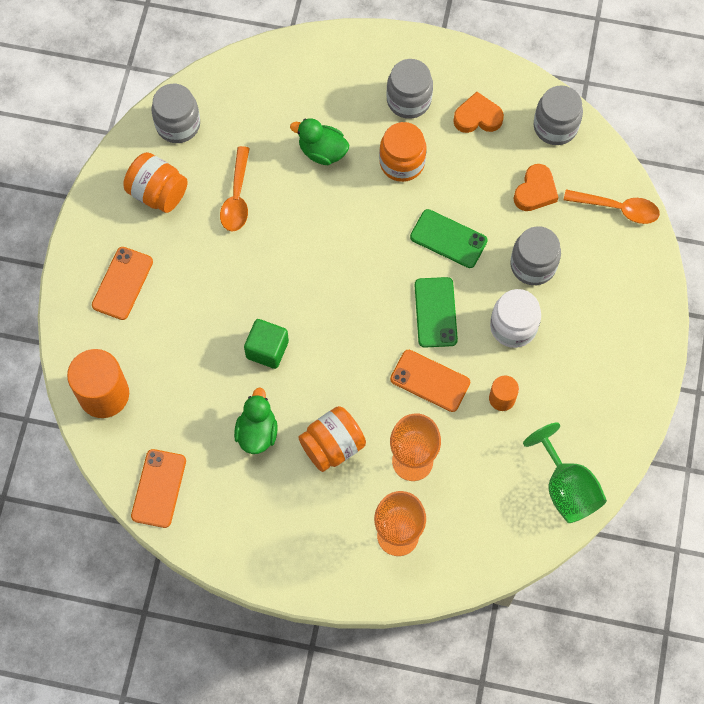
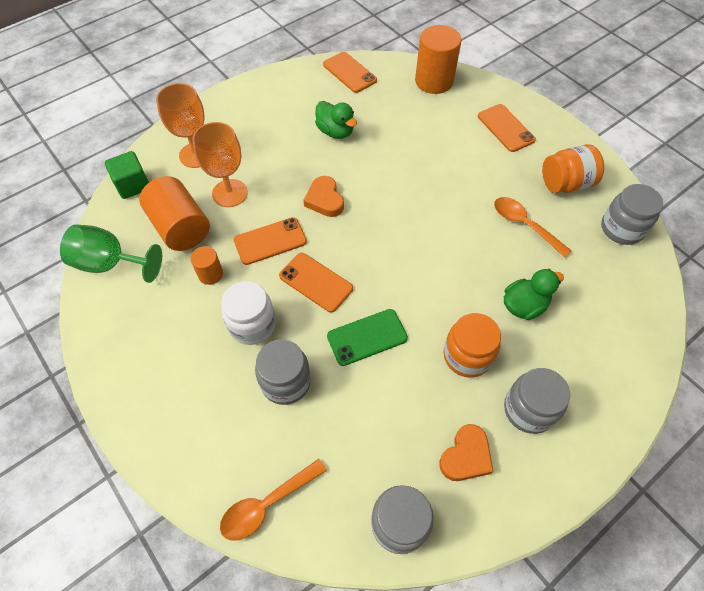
camera: 130 degrees right, 10 degrees down
green cube [244,319,289,369] -> green cube moved to [105,151,149,199]
orange jar [298,406,366,472] -> none
green phone [415,277,458,348] -> orange phone [279,253,353,312]
orange heart [514,164,559,211] -> orange heart moved to [303,176,344,217]
none -> orange cylinder [139,176,210,251]

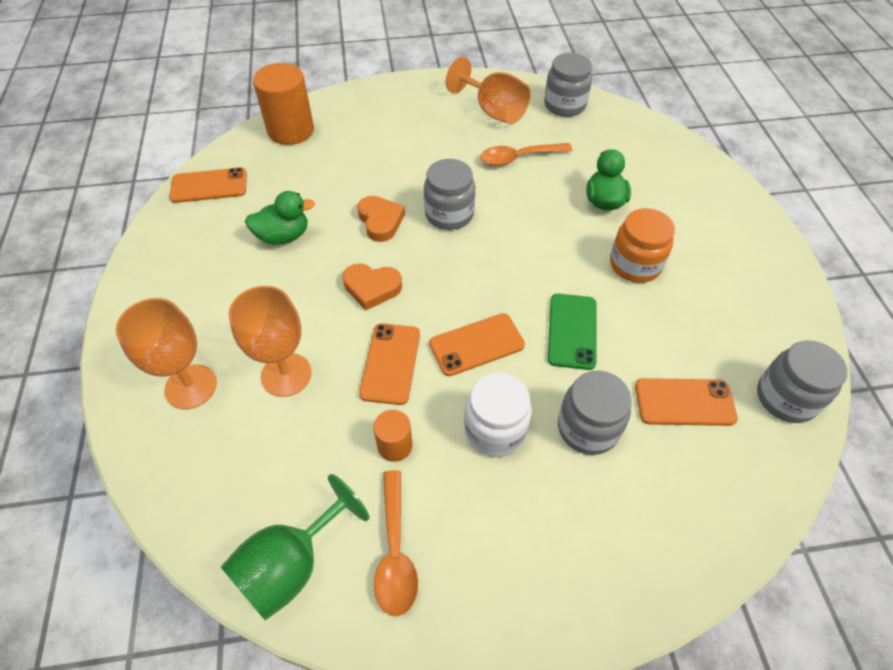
camera: 60 degrees left, 5 degrees down
green cube [105,151,149,199] -> none
orange cylinder [139,176,210,251] -> none
orange spoon [220,459,327,541] -> orange spoon moved to [374,470,418,616]
orange heart [439,424,493,481] -> orange heart moved to [357,196,405,242]
orange phone [478,104,536,152] -> orange phone moved to [635,378,738,426]
grey jar [504,368,570,434] -> grey jar moved to [424,159,475,230]
orange jar [542,144,604,193] -> orange goblet [446,57,531,124]

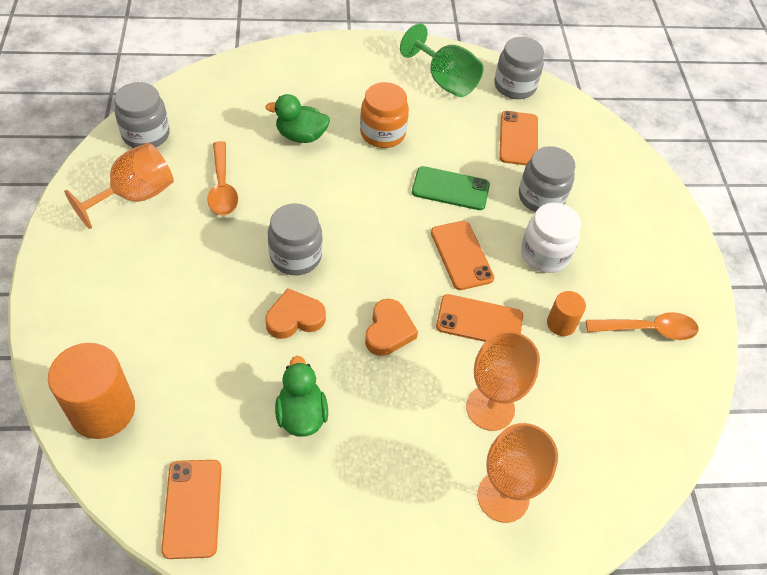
camera: 90 degrees left, 0 degrees up
green goblet [221,474,369,620] -> green goblet moved to [400,23,483,97]

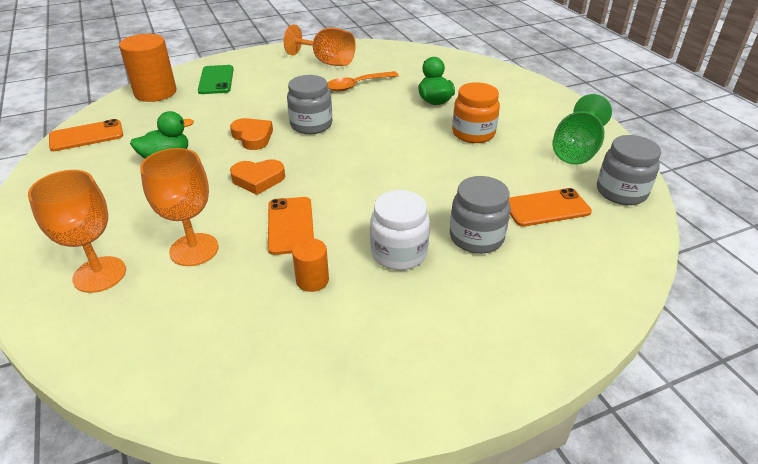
camera: 75 degrees right, 15 degrees down
grey jar [114,82,169,148] -> none
green phone [412,166,490,210] -> green phone moved to [198,65,234,94]
orange phone [431,221,494,290] -> none
orange spoon [586,312,698,340] -> none

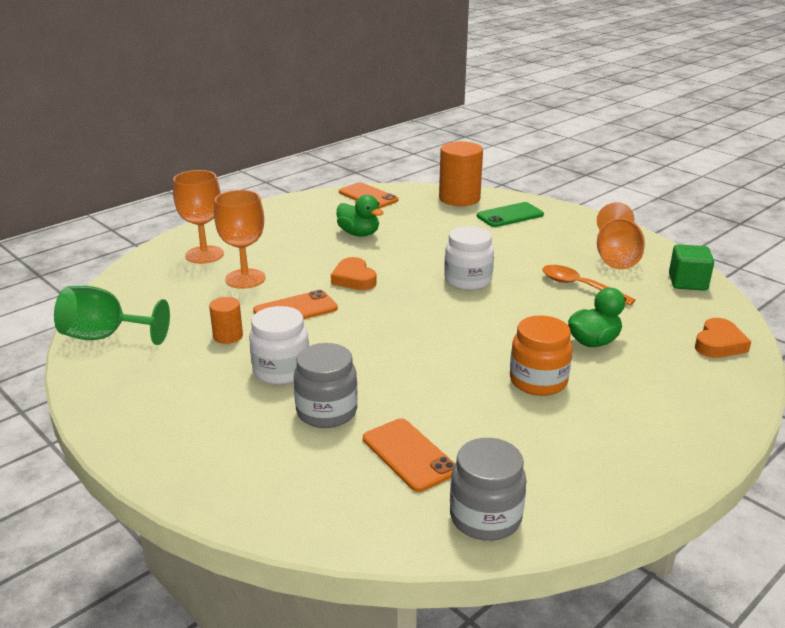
camera: 70 degrees right, 10 degrees down
orange heart [230,118,273,150] -> orange heart moved to [695,318,751,358]
grey jar [287,75,332,134] -> white jar [444,226,494,290]
green goblet [553,94,612,165] -> green goblet moved to [54,286,170,345]
none -> green cube [669,244,714,291]

